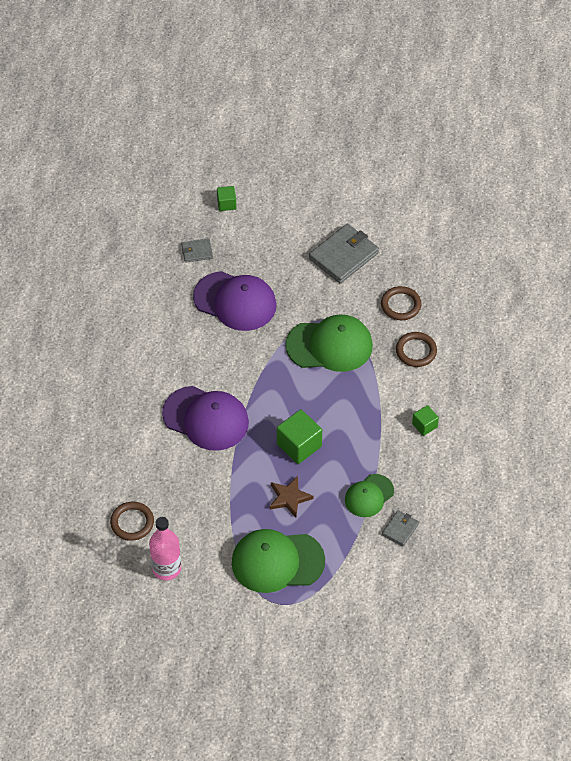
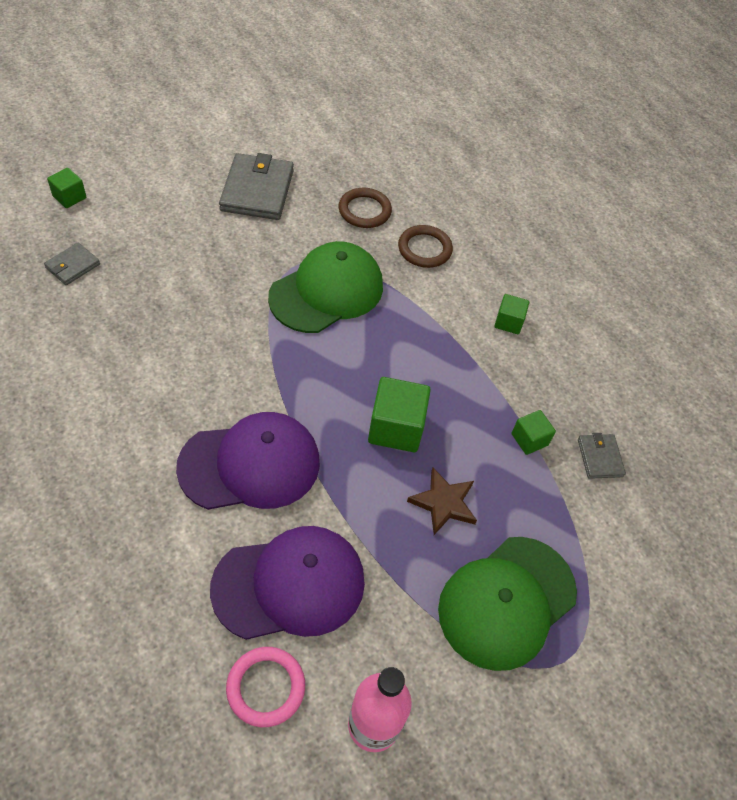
camera: 45 degrees left, 0 degrees up
brown ring [110,502,154,541] -> pink ring [226,647,305,727]
purple cap [193,271,276,331] -> purple cap moved to [210,526,365,640]
green cap [345,474,394,517] -> green cube [512,410,556,455]

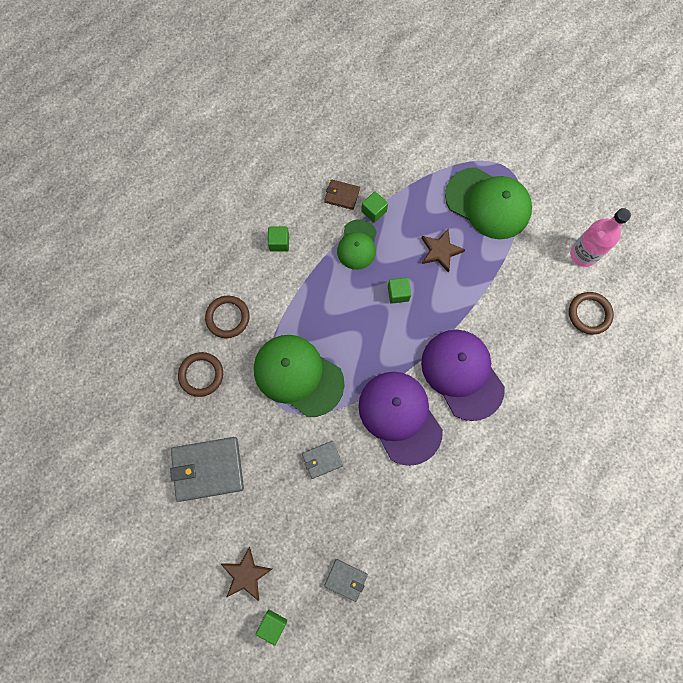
camera: 100 degrees left, 20 degrees up
purple cap [210,526,365,640] -> purple cap moved to [358,372,443,466]
pink ring [226,647,305,727] -> brown ring [569,292,614,335]
green cube [368,377,431,452] -> green cube [388,277,411,304], size x0.57
grey wallet [578,433,626,479] -> grey wallet moved to [302,441,343,479]
none -> brown star [221,547,272,601]
none -> brown wallet [324,179,360,210]
none -> green cap [337,219,377,270]

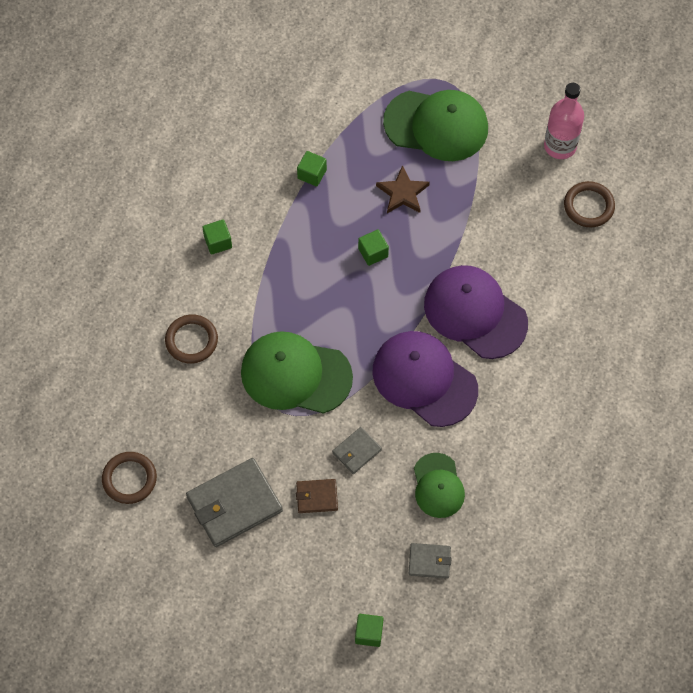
camera: 20 degrees left, 10 degrees down
brown ring [178,352,223,397] -> brown ring moved to [102,452,157,504]
brown star [221,547,272,601] -> none
brown wallet [324,179,360,210] -> brown wallet moved to [296,479,338,513]
green cap [337,219,377,270] -> green cap moved to [414,453,465,518]

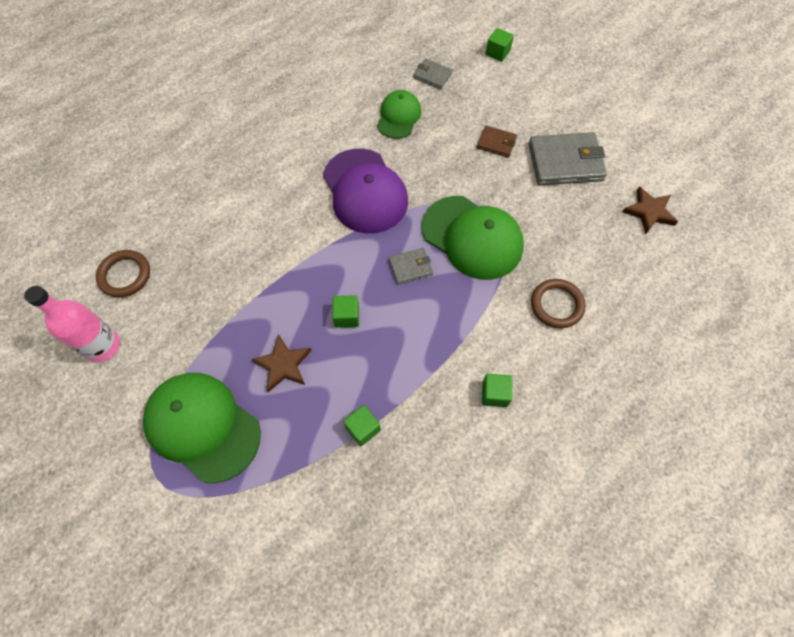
camera: 155 degrees left, 0 degrees up
brown ring [102,452,157,504] -> brown star [622,187,678,234]
grey wallet [332,427,382,474] -> grey wallet moved to [389,248,433,285]
purple cap [424,265,528,359] -> none

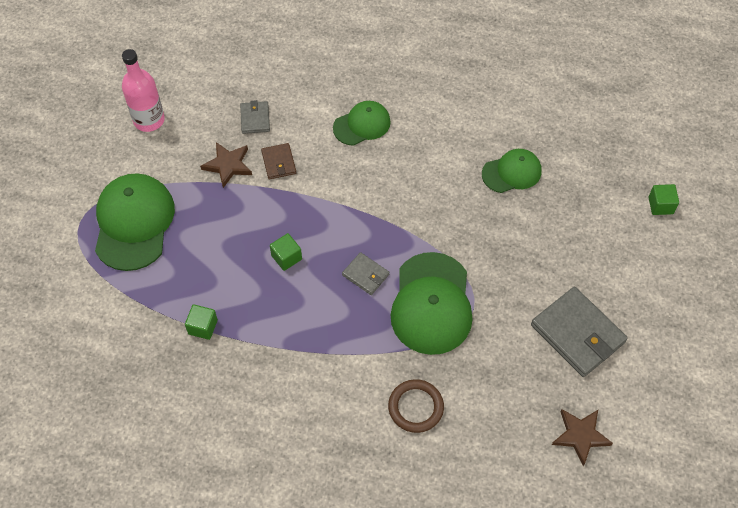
camera: 55 degrees right, 5 degrees down
brown ring [96,250,150,297] -> none
brown star [251,334,312,392] -> brown star moved to [200,142,252,188]
purple cap [323,149,408,234] -> none
grey wallet [413,58,453,89] -> grey wallet moved to [240,100,270,134]
brown wallet [477,126,517,158] -> brown wallet moved to [261,143,296,179]
green cube [482,374,512,407] -> none
none -> green cap [333,101,391,146]

